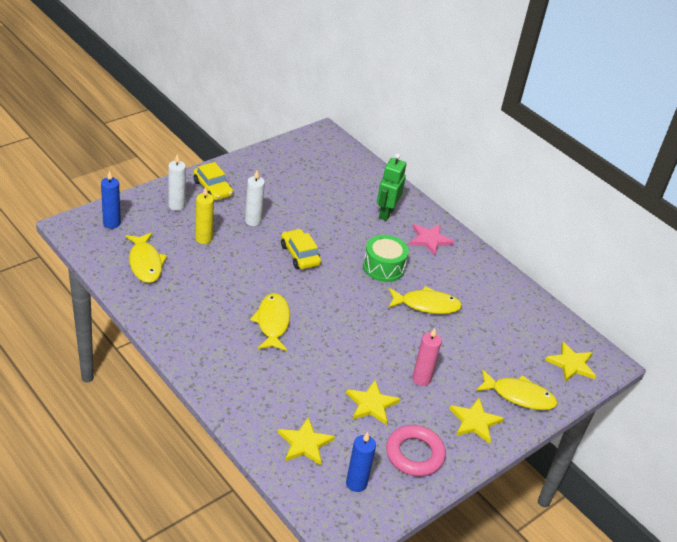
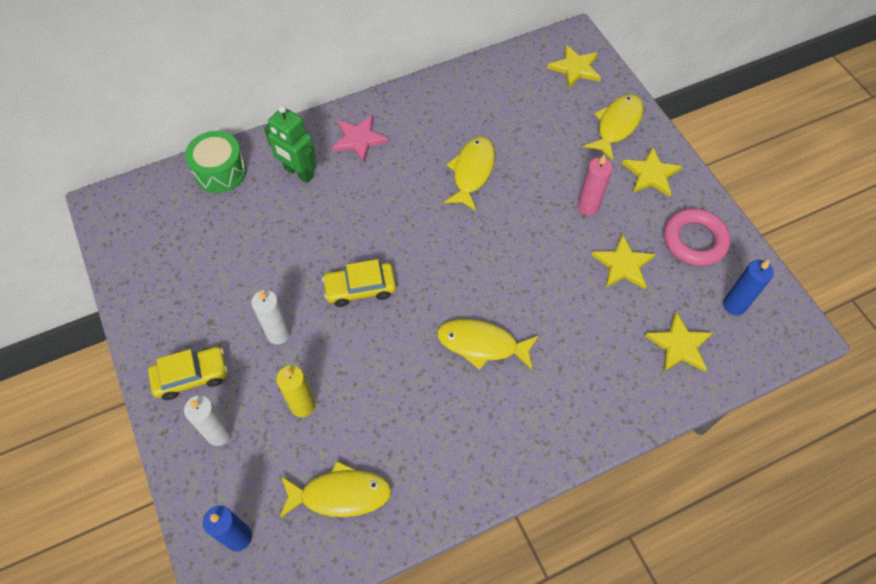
camera: 70 degrees left, 20 degrees up
green drum [363,235,409,282] -> green drum moved to [185,131,247,193]

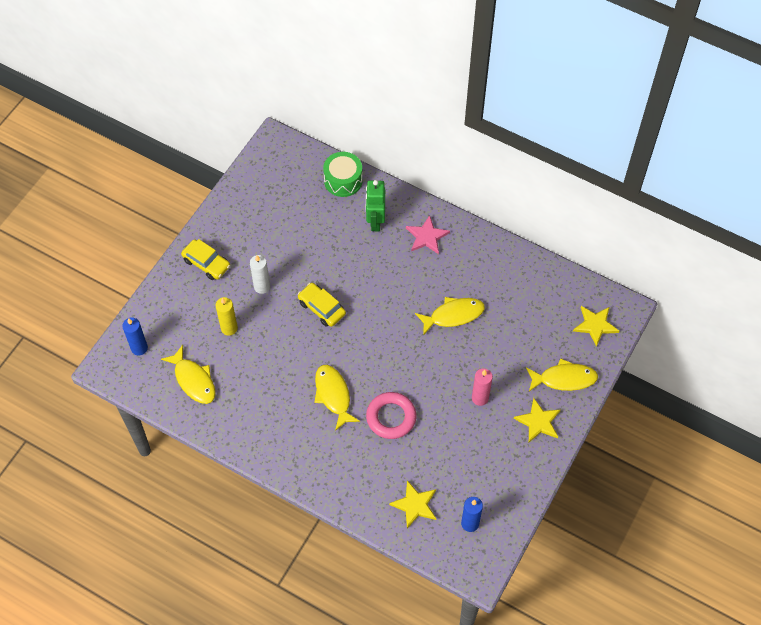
camera: 55 degrees right, 0 degrees up
white candle [184,395,232,446] -> none
yellow star [591,234,656,289] -> none
pink ring [664,208,731,266] -> pink ring moved to [366,392,416,439]

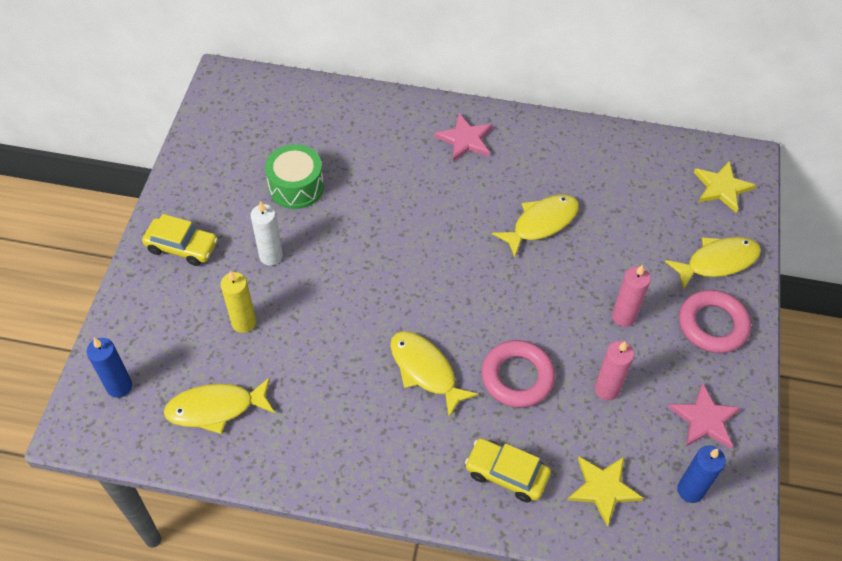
camera: 20 degrees left, 5 degrees down
yellow fish [161,345,216,404] -> yellow fish turned 135 degrees clockwise [164,377,275,434]
yellow car [298,283,346,327] -> yellow car moved to [465,438,551,502]
green drum [323,152,363,197] -> green drum moved to [265,144,324,209]
green robot [366,180,385,231] -> none
yellow star [514,398,561,442] -> pink ring [679,290,751,353]
none -> pink candle [595,341,634,400]
none -> pink star [668,383,741,449]

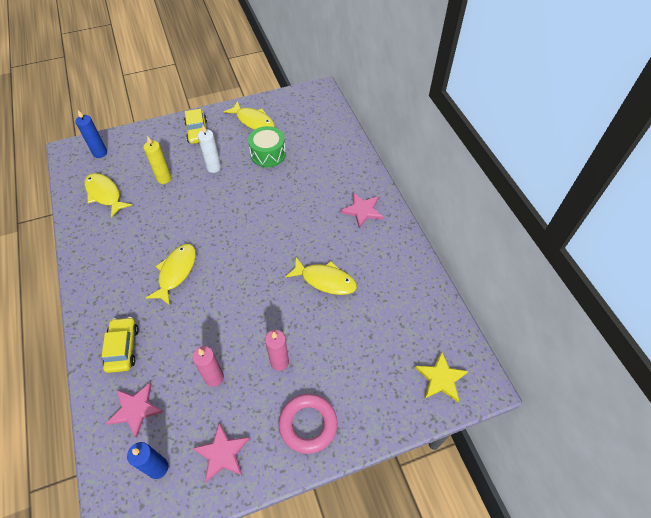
camera: 60 degrees right, 0 degrees up
pink ring [482,340,555,408] -> none
yellow star [568,456,643,527] -> pink star [106,382,164,438]
yellow fish [665,237,761,290] -> yellow fish moved to [223,101,275,130]

